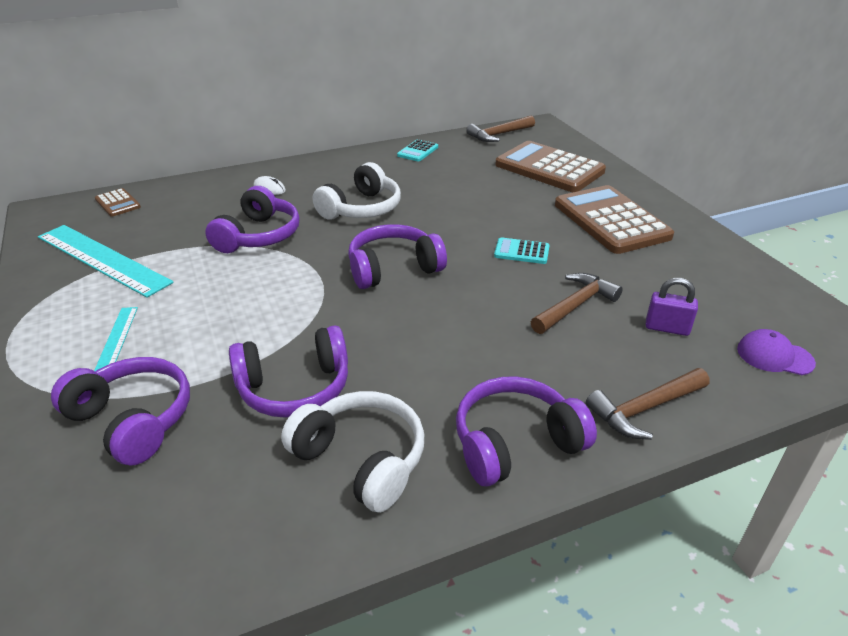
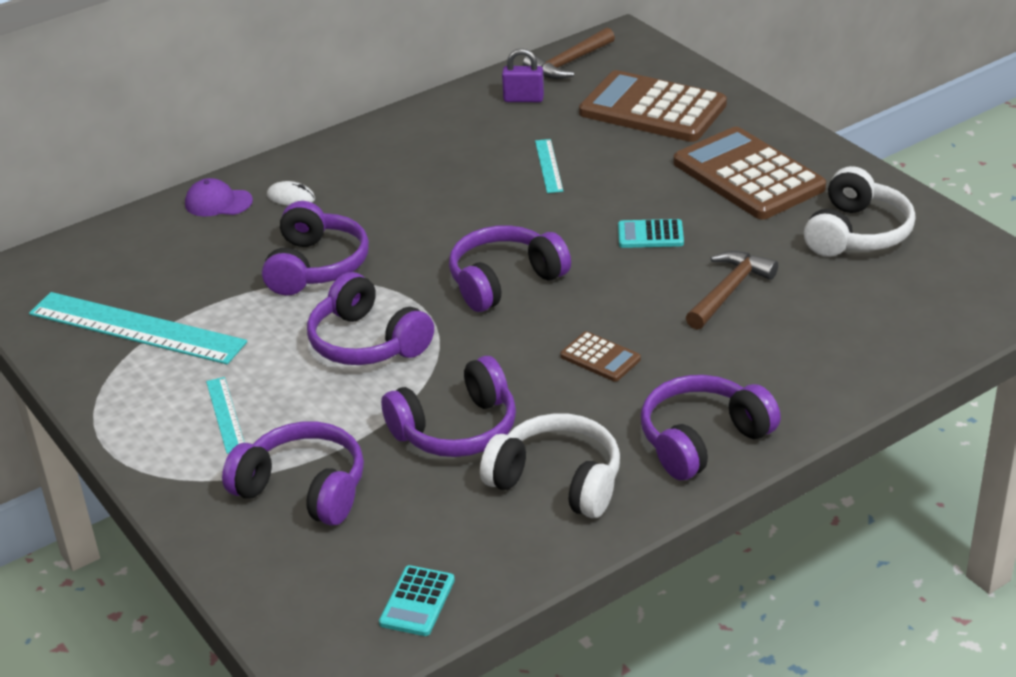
camera: 10 degrees left, 0 degrees up
brown calculator [95,188,141,216] -> brown calculator moved to [560,331,641,382]
white headphones [313,162,401,220] -> white headphones moved to [804,166,916,257]
turquoise calculator [397,139,438,161] -> turquoise calculator moved to [379,565,455,636]
brown hammer [586,368,710,440] -> none
purple padlock [646,278,698,336] -> purple padlock moved to [502,48,544,102]
purple cap [737,329,816,375] -> purple cap moved to [185,178,253,216]
none -> purple headphones [307,272,434,365]
none -> turquoise ruler [535,139,563,193]

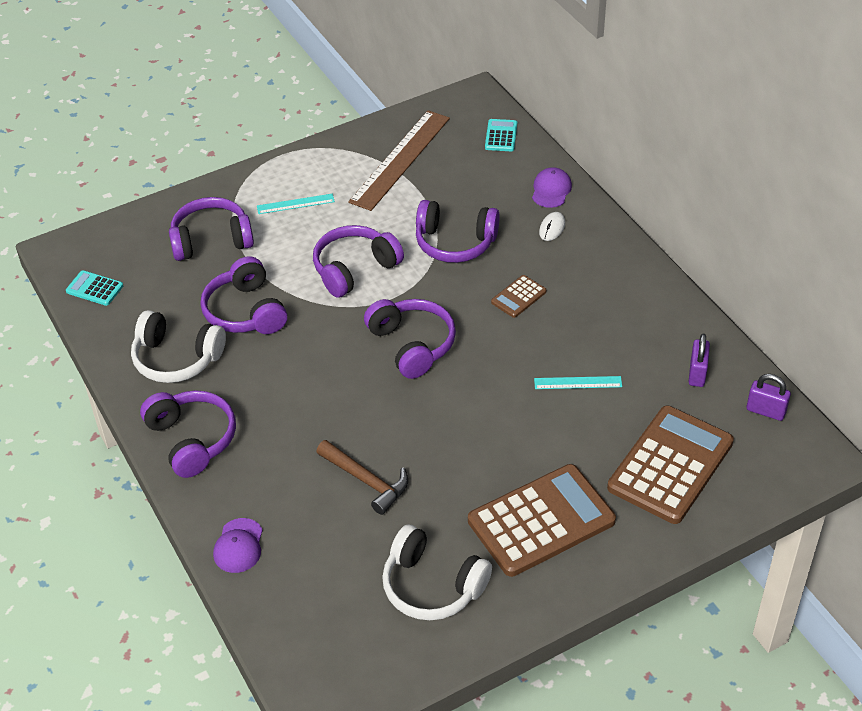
camera: 95 degrees right, 10 degrees up
turquoise ruler [29,292,247,365] -> brown ruler [348,110,450,211]
purple headphones [222,422,364,526] -> purple headphones turned 135 degrees counterclockwise [169,197,254,261]
white headphones [480,413,620,518] -> white headphones turned 75 degrees clockwise [131,310,226,383]
brown hammer [523,27,615,79] -> purple padlock [746,374,791,421]
brown calculator [560,331,641,382] -> brown calculator moved to [491,275,546,318]
turquoise calculator [618,219,684,248] -> turquoise calculator moved to [485,119,517,151]
none -> purple cap [213,518,263,573]

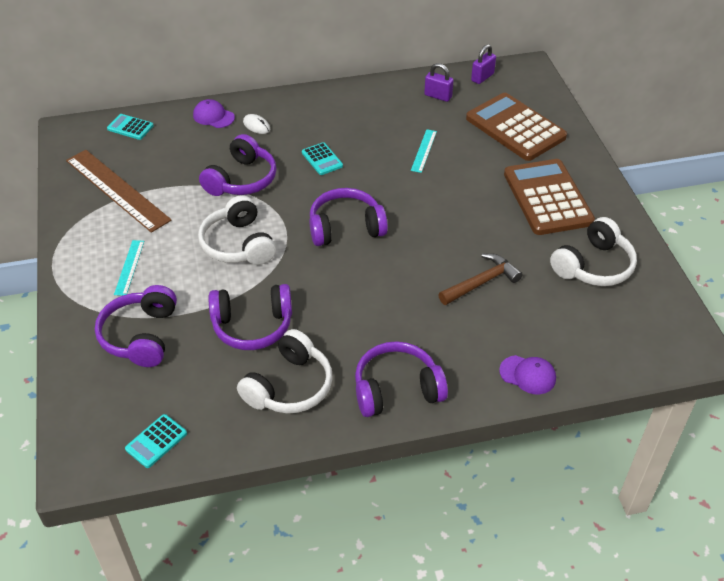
camera: 75 degrees left, 0 degrees up
purple headphones [313,225,404,298] -> white headphones [198,195,276,265]
brown calculator [491,275,546,318] -> turquoise calculator [302,142,343,175]

